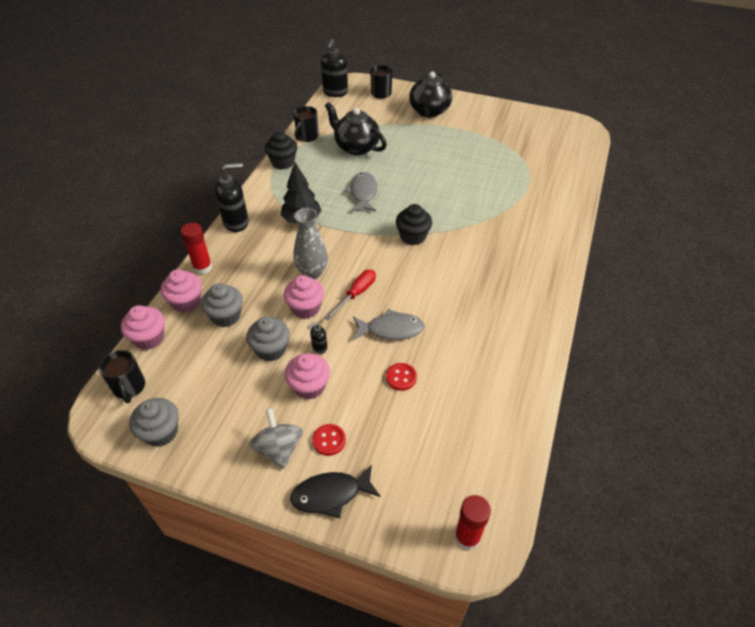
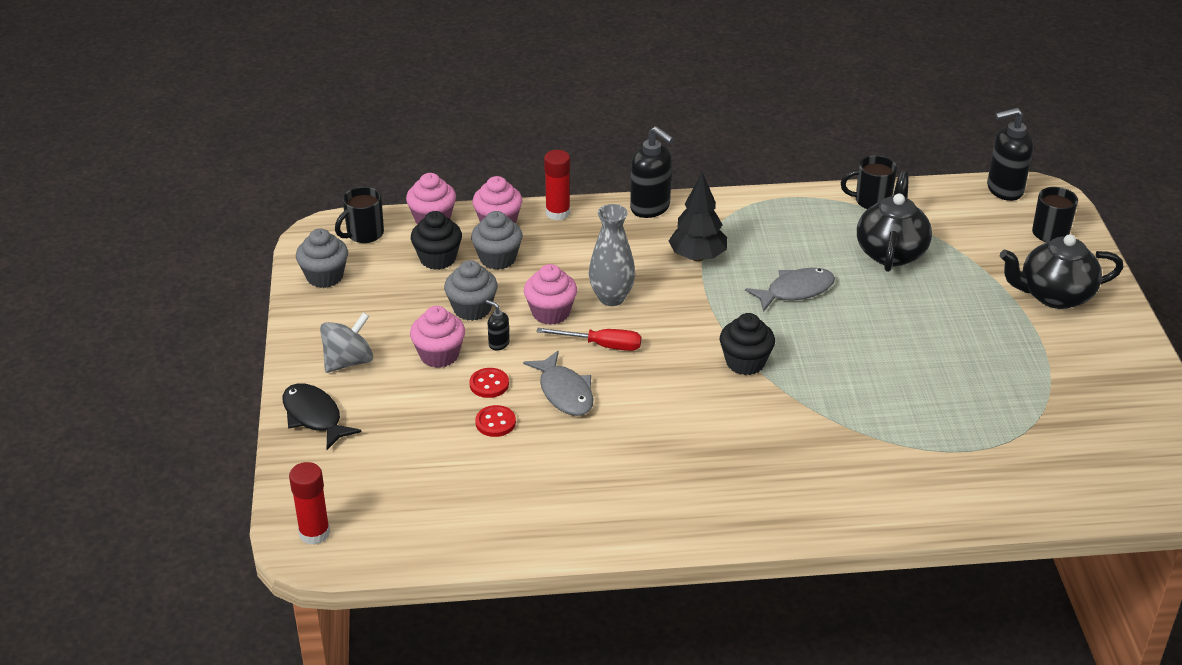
camera: 65 degrees right, 10 degrees down
black cupcake [265,131,297,169] -> black cupcake moved to [411,211,462,270]
red button [313,424,346,456] -> red button moved to [469,368,509,398]

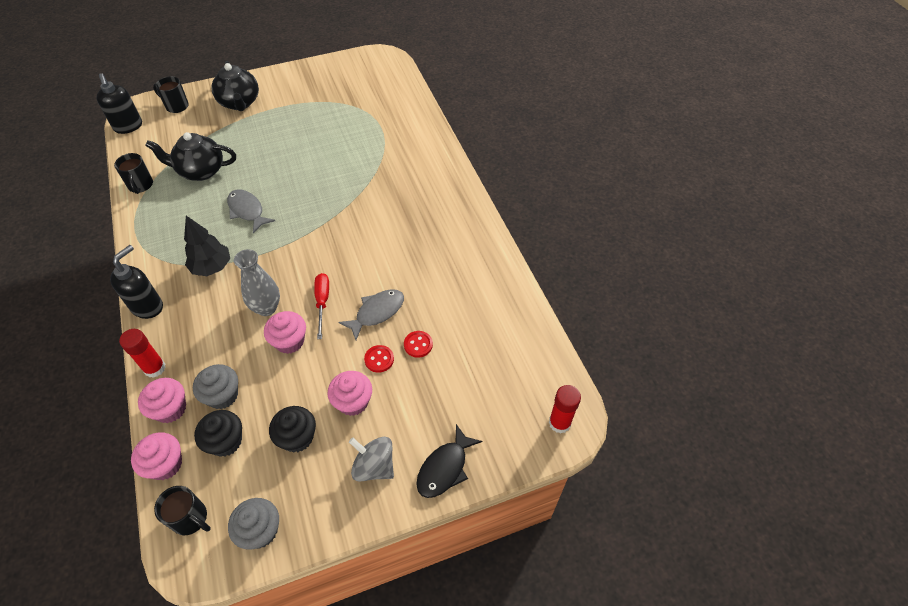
camera: 105 degrees left, 15 degrees up
grey cupcake [444,260,498,321] -> none
black soap dispenser [486,300,510,350] -> none
black cupcake [720,313,775,375] -> black cupcake moved to [269,406,316,452]

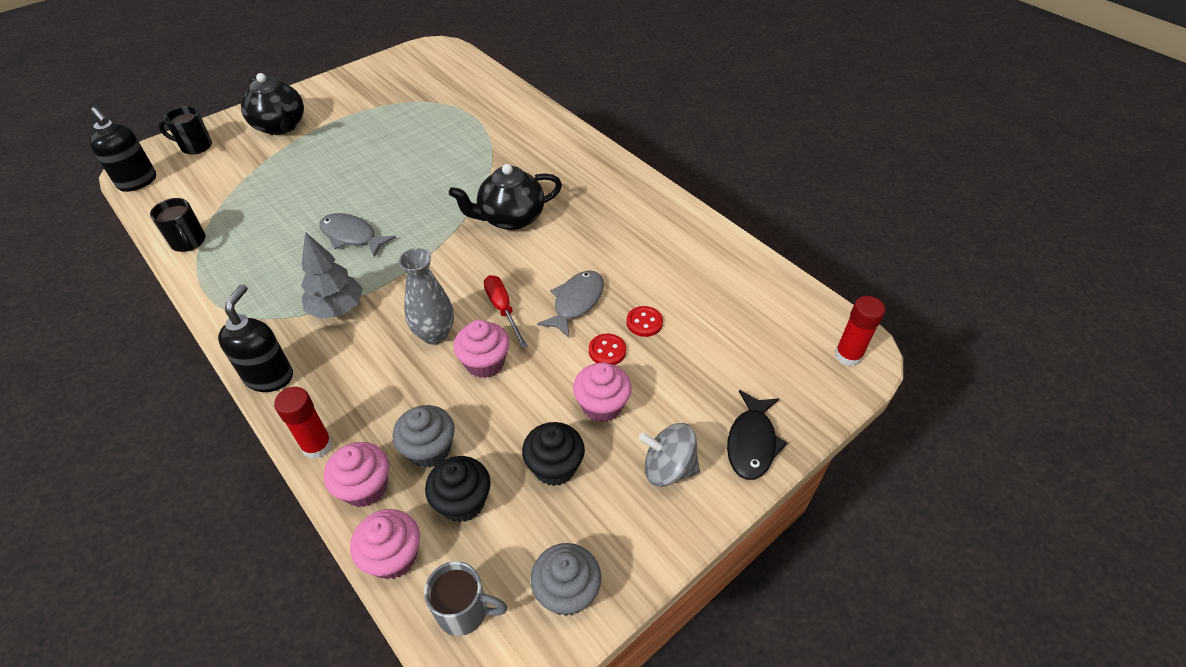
camera: 20 degrees left, 5 degrees down
black teapot [145,132,236,181] -> black teapot moved to [449,164,562,230]
black mug [154,486,211,535] -> grey mug [424,561,507,636]
black tree [184,216,230,276] -> grey tree [301,232,363,319]

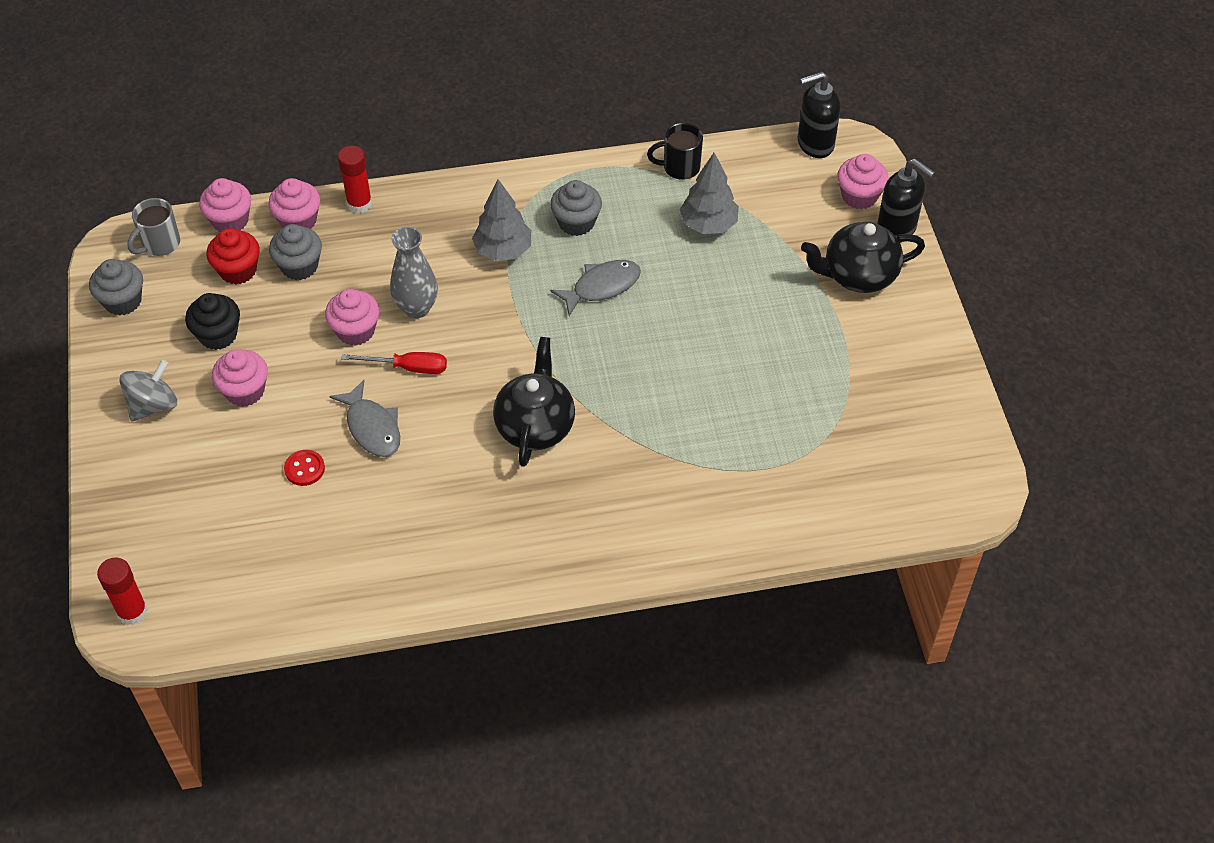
camera: 120 degrees right, 5 degrees up
black mug [158,106,212,155] -> pink cupcake [837,154,889,209]
black soap dispenser [218,284,293,392] -> black soap dispenser moved to [877,159,935,243]
black cupcake [425,456,491,522] -> red cupcake [207,228,260,285]
red button [589,333,626,365] -> none
black fish [727,390,787,480] -> none
none -> grey cupcake [550,180,602,236]
none -> grey tree [680,153,739,234]

